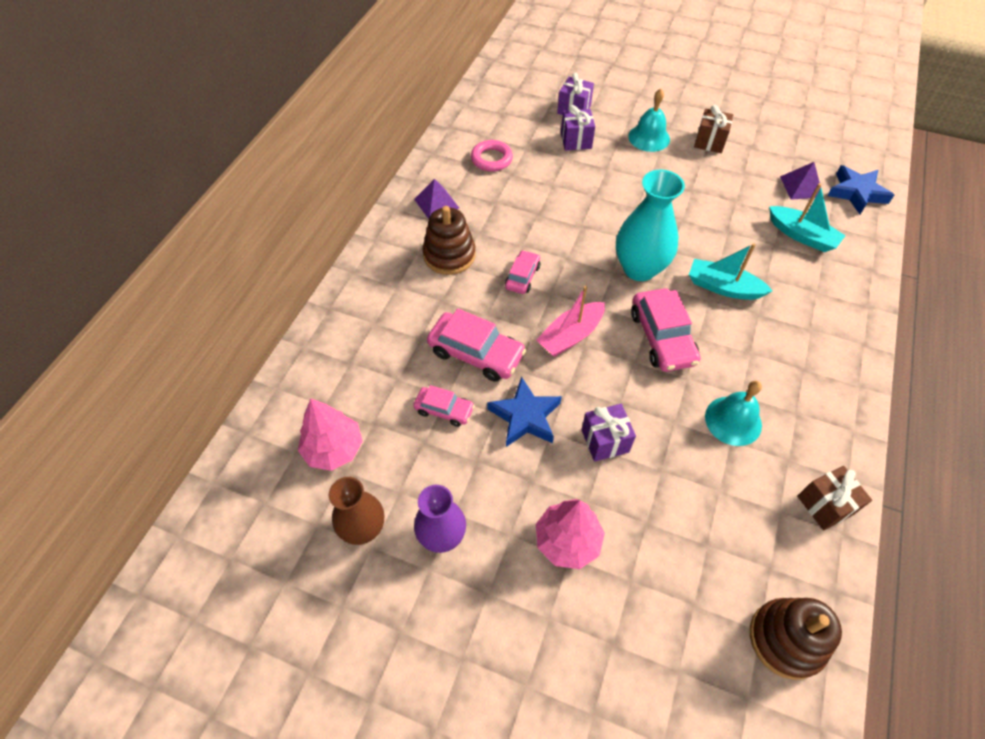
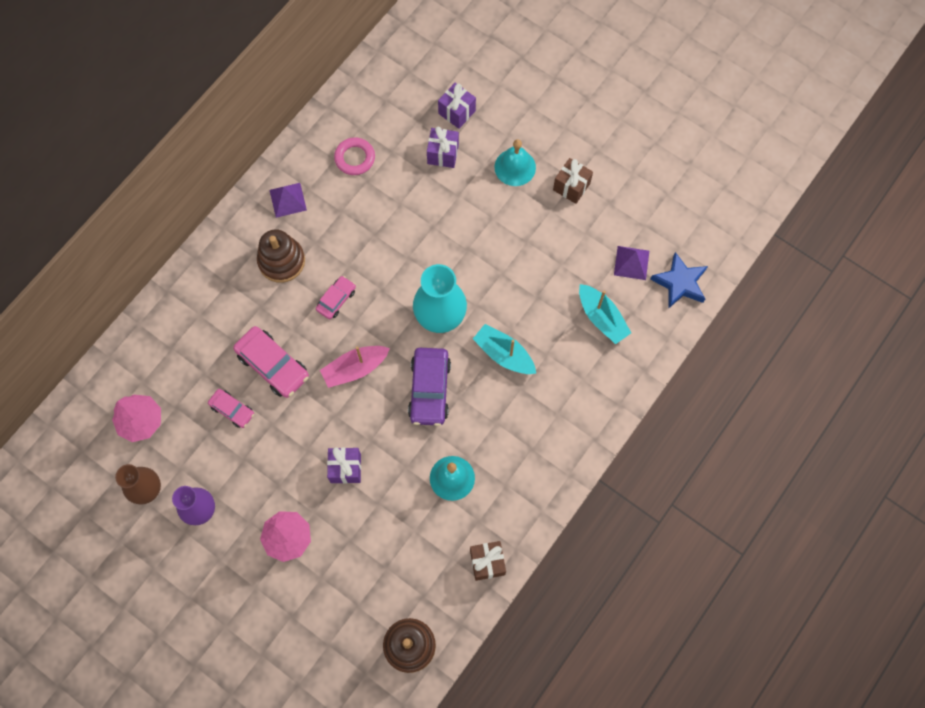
camera: 15 degrees right, 15 degrees up
blue star [487,376,562,447] -> none
pink car [631,288,700,372] -> purple car [408,348,451,426]

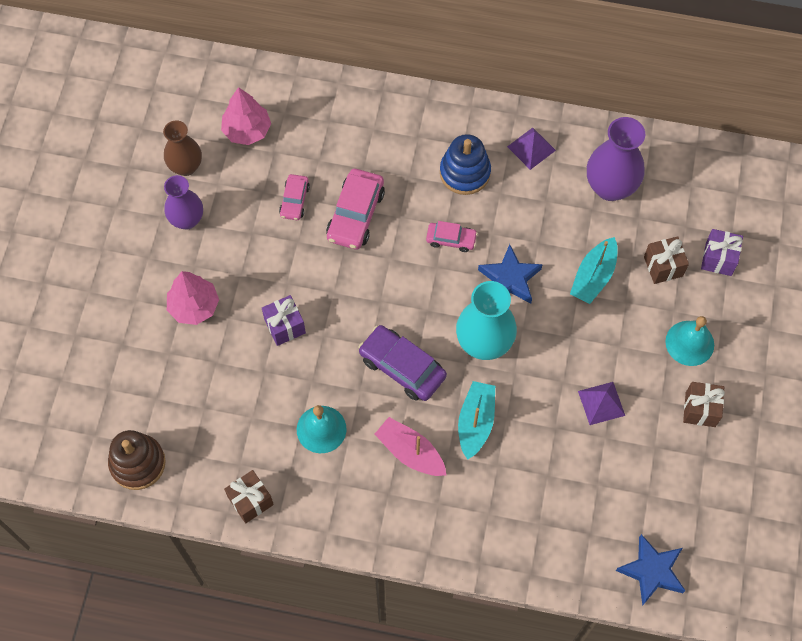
camera: 65 degrees right, 5 degrees down
brown stacking toy [257,229,305,283] -> blue stacking toy [440,134,491,195]
pink boat [320,346,390,388] -> pink boat moved to [375,417,446,476]
pink ring [334,137,375,175] -> purple vase [587,117,645,201]
purple car [408,348,451,426] -> purple car turned 60 degrees clockwise [359,325,447,401]
purple gift [427,127,459,168] -> brown gift [644,236,689,284]
turquoise boat [579,284,631,344] -> turquoise boat moved to [570,237,618,304]
purple pyramid [614,246,649,280] -> purple pyramid moved to [578,382,625,425]
none -> blue star [478,244,543,304]

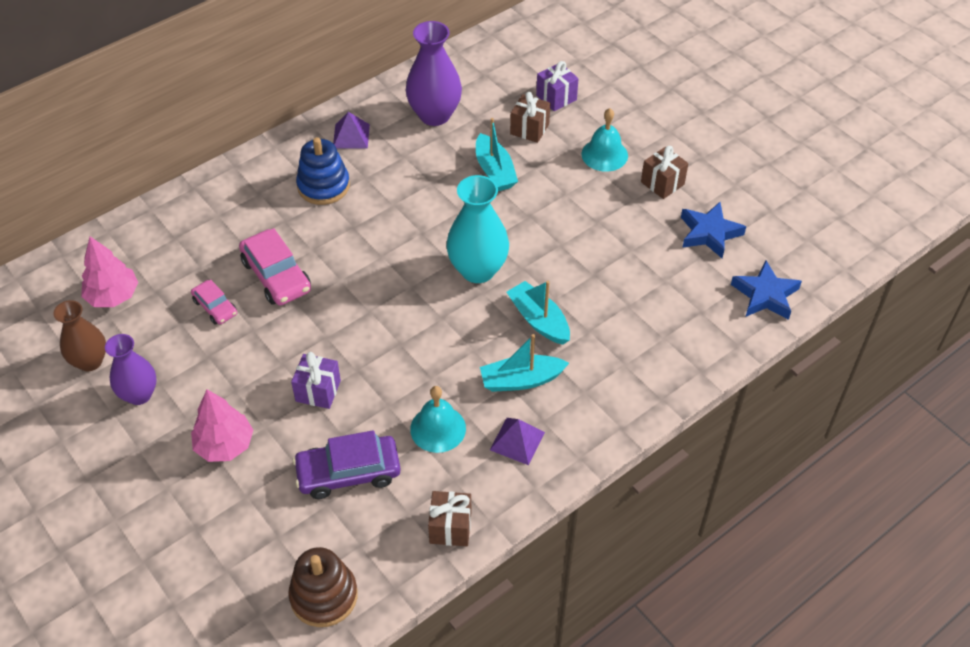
camera: 50 degrees left, 15 degrees down
purple car [359,325,447,401] -> purple car moved to [293,430,401,499]
pink boat [375,417,446,476] -> turquoise boat [480,334,569,392]
pink car [426,221,478,252] -> none
blue star [478,244,543,304] -> blue star moved to [681,202,746,258]
purple pyramid [578,382,625,425] -> purple pyramid moved to [490,418,545,465]

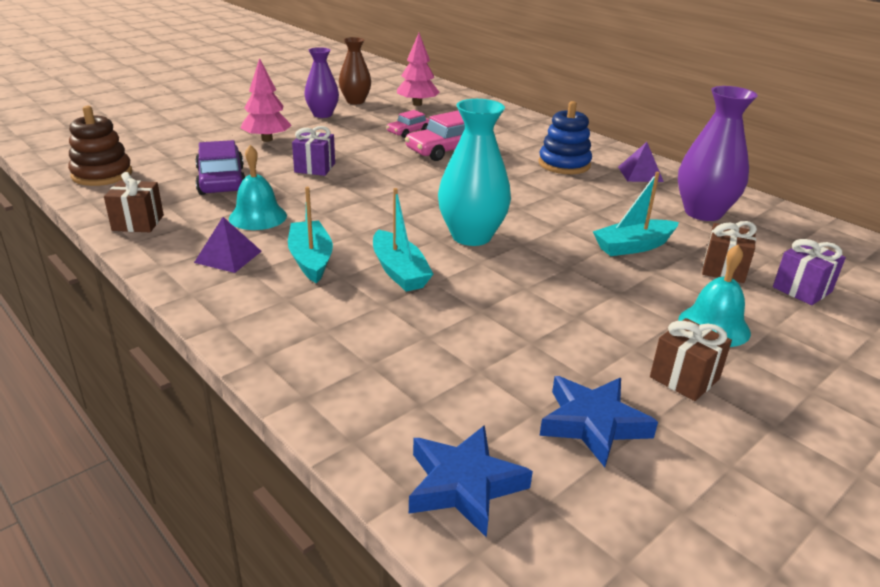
camera: 85 degrees right, 20 degrees down
turquoise boat [507,281,570,345] -> turquoise boat turned 105 degrees clockwise [373,188,433,292]

